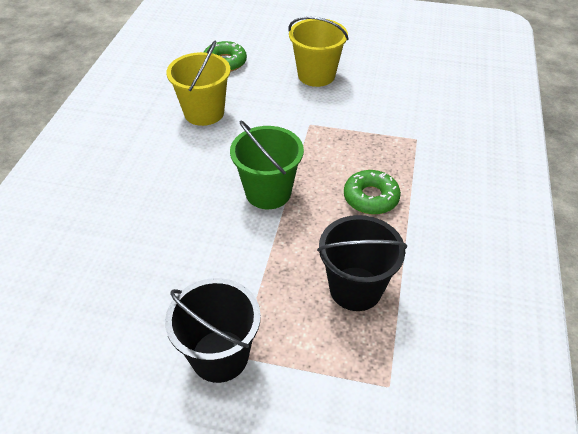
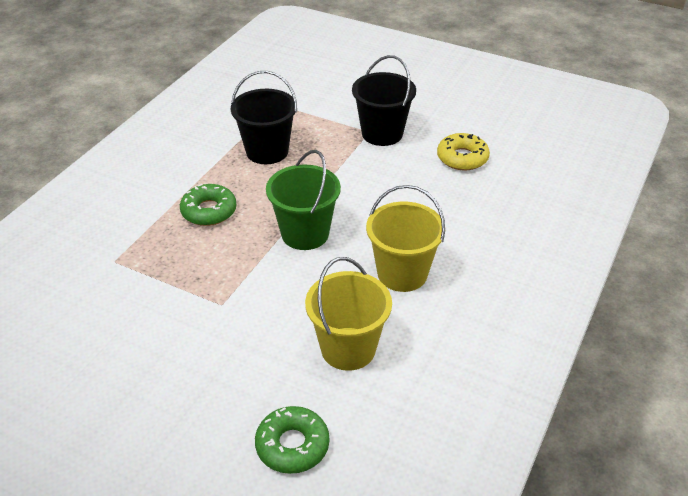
camera: 165 degrees left, 5 degrees down
yellow bucket [288,16,349,87] -> yellow bucket moved to [366,185,445,292]
none -> yellow donut [437,133,490,171]

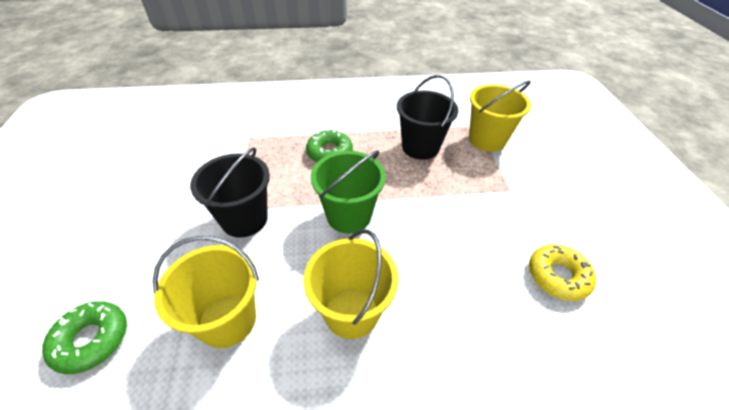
camera: 55 degrees right, 5 degrees up
black bucket [352,55,416,146] -> black bucket moved to [190,147,270,238]
none -> yellow bucket [469,80,531,152]

